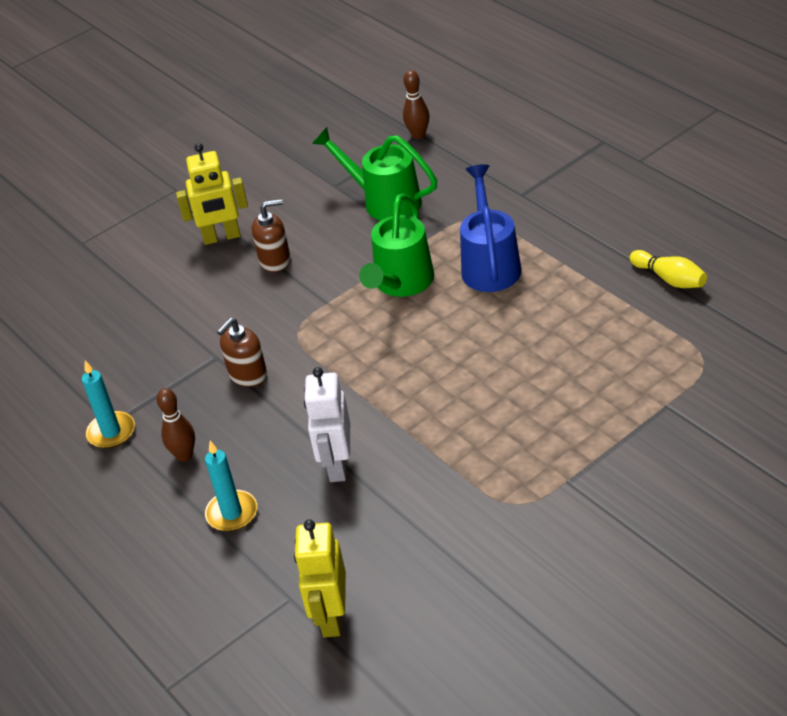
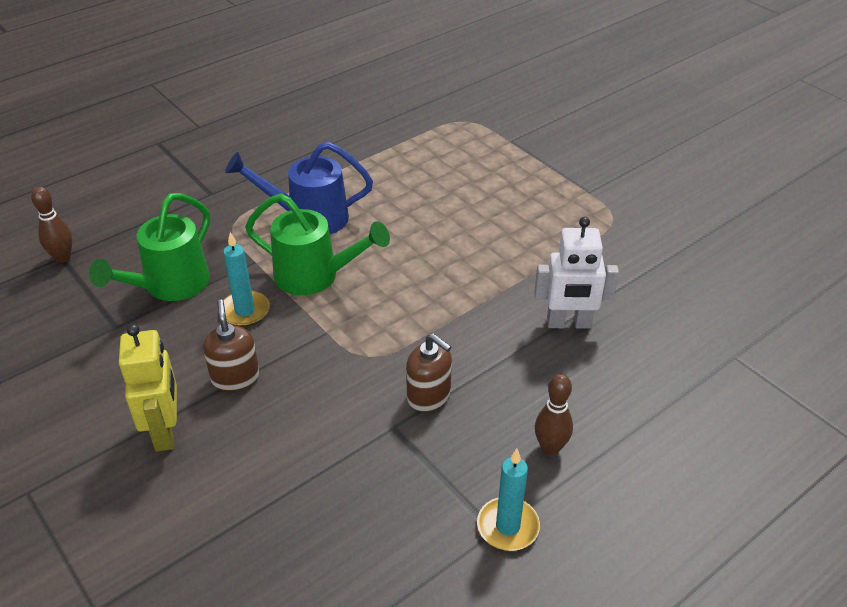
camera: 95 degrees left, 0 degrees up
turquoise candle [205,441,257,531] -> turquoise candle moved to [223,232,270,327]
yellow robot [294,519,346,638] -> none
yellow bowling pin [630,250,707,288] -> none

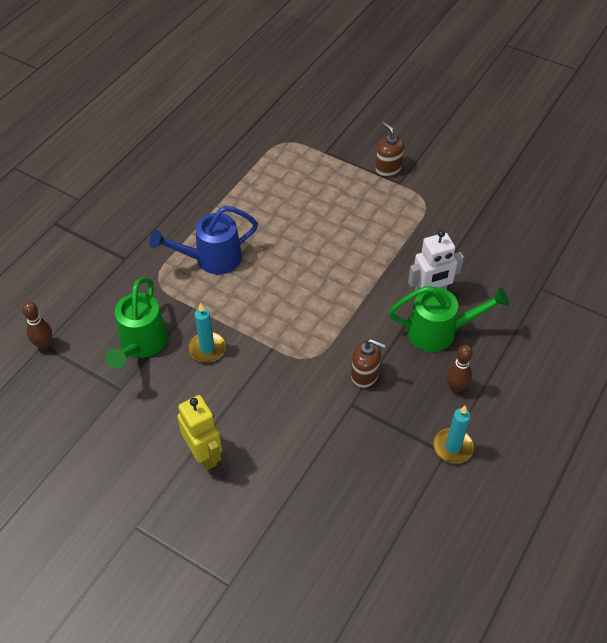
camera: 20 degrees left, 10 degrees up
brown soap dispenser [203,299,259,391] -> brown soap dispenser moved to [376,122,404,177]
green watering can [245,194,390,295] -> green watering can moved to [389,286,509,352]

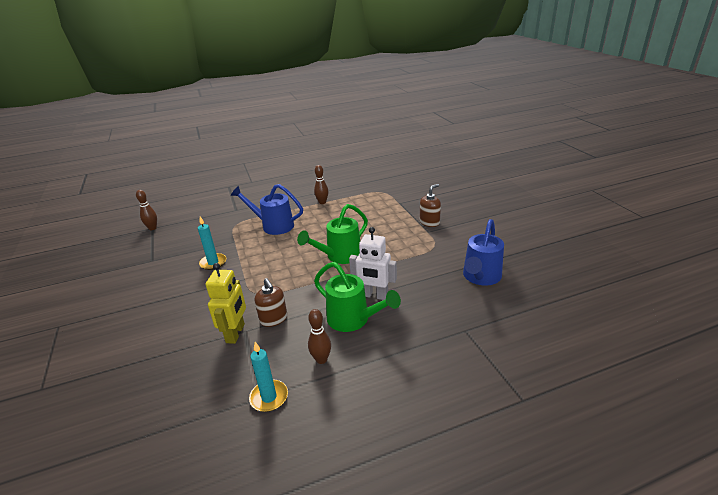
camera: 40 degrees right, 20 degrees down
green watering can [105,277,168,369] -> green watering can moved to [297,204,368,264]
yellow robot [177,395,222,471] -> yellow robot moved to [206,263,246,344]
brown soap dispenser [376,122,404,177] -> brown soap dispenser turned 45 degrees clockwise [420,184,441,227]
none -> brown bowling pin [314,165,329,204]
none -> blue watering can [463,219,504,286]

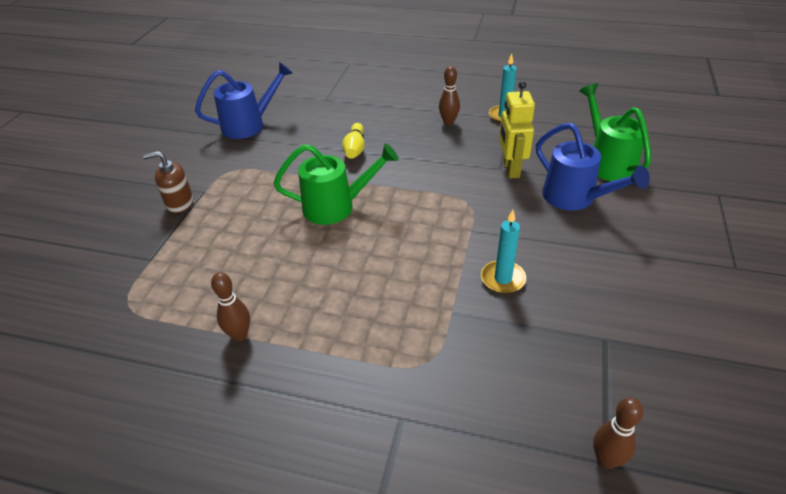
camera: 145 degrees left, 10 degrees up
yellow robot [206,263,246,344] -> yellow robot turned 45 degrees counterclockwise [499,81,535,178]
blue watering can [231,184,303,235] -> blue watering can moved to [536,123,650,211]
brown soap dispenser [255,278,287,327] -> none
green watering can [314,262,401,332] -> green watering can moved to [579,83,651,181]
white robot [349,227,397,300] -> yellow bowling pin [342,123,365,159]

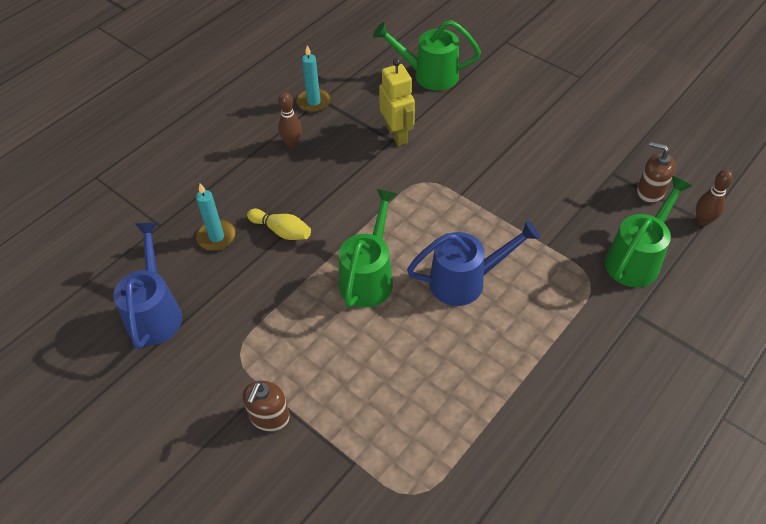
camera: 65 degrees left, 10 degrees up
brown bowling pin [211,272,250,341] -> none
turquoise candle [481,210,526,294] -> turquoise candle moved to [196,184,236,251]
yellow robot [499,81,535,178] -> yellow robot turned 135 degrees counterclockwise [379,59,415,146]
blue watering can [536,123,650,211] -> blue watering can moved to [407,220,540,306]
none -> green watering can [605,176,692,287]
none -> brown soap dispenser [637,142,676,203]

